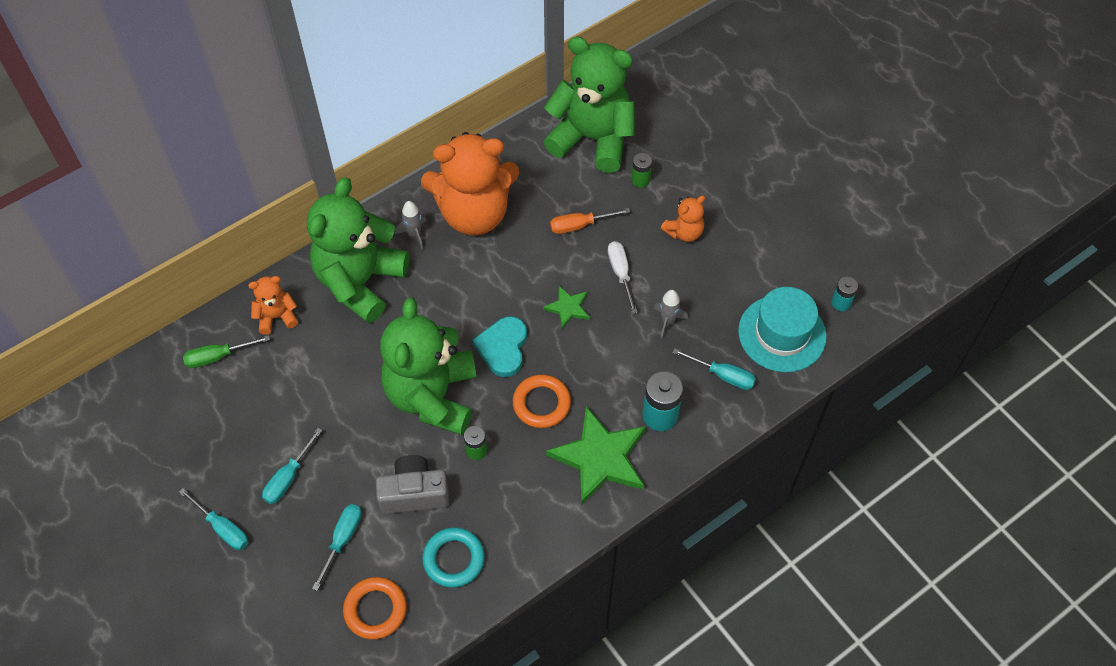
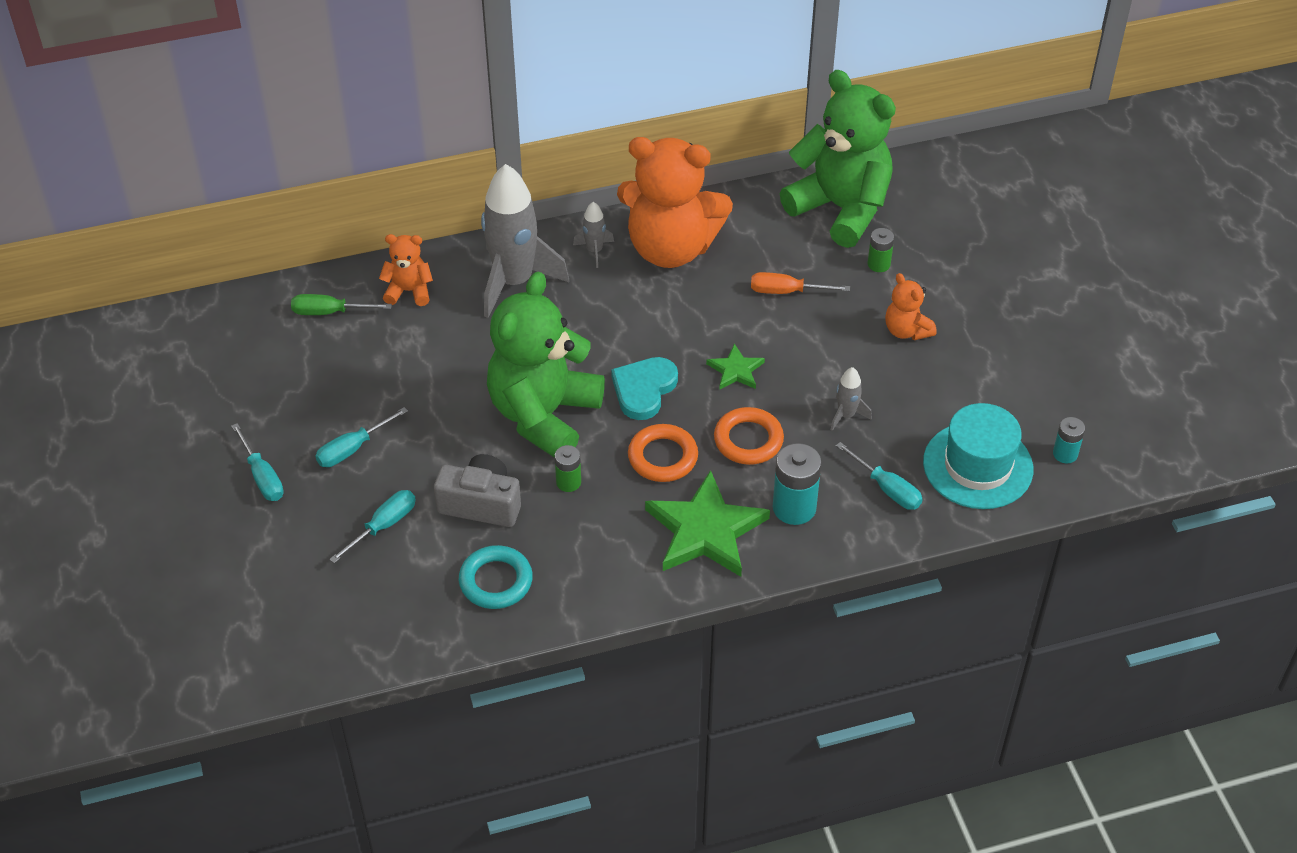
camera: 20 degrees right, 10 degrees down
green teddy bear [307,177,409,323] -> grey rocket [481,164,569,318]
orange ring [343,577,407,639] -> orange ring moved to [714,407,784,465]
white screwdriver [608,241,638,314] -> none
orange teddy bear [660,195,705,242] -> orange teddy bear turned 75 degrees clockwise [885,273,937,340]

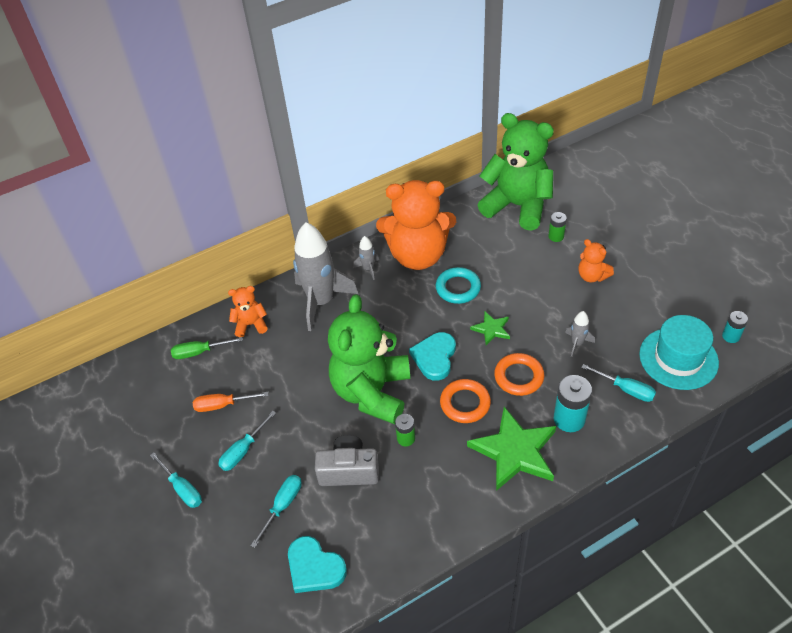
camera: 10 degrees left, 0 degrees up
turquoise ring [459,545,533,609] -> turquoise ring moved to [436,267,481,304]
orange screwdriver [751,272,850,294] -> orange screwdriver moved to [193,392,269,412]
none -> turquoise heart [288,536,347,593]

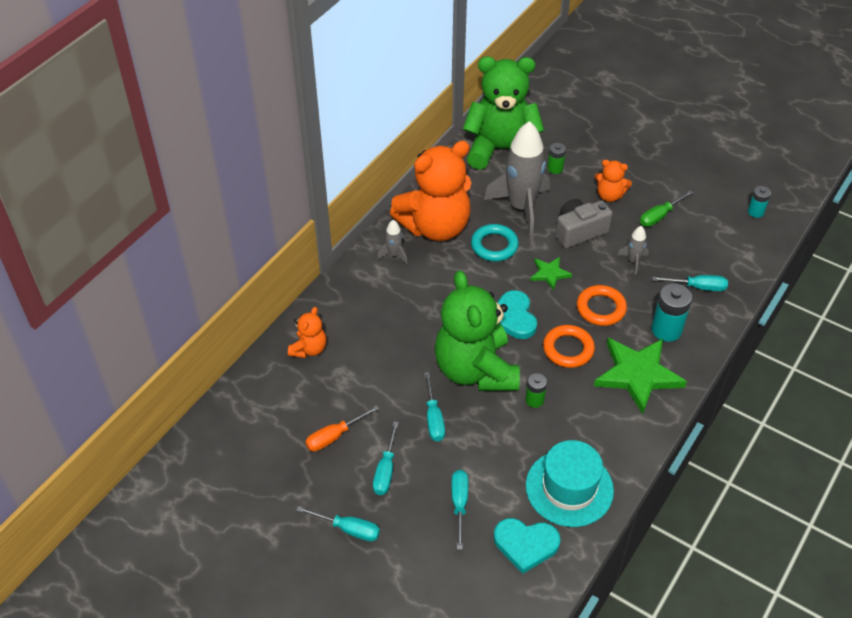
camera: 30 degrees left, 0 degrees up
green screwdriver [171,337,243,359] -> green screwdriver moved to [640,190,693,227]
orange teddy bear [228,286,268,337] -> orange teddy bear turned 150 degrees clockwise [288,307,326,358]
grey rocket [293,222,358,331] -> grey rocket moved to [484,121,550,235]
grey camera [315,435,379,486] -> grey camera moved to [556,199,613,248]
turquoise hat [639,315,719,390] -> turquoise hat moved to [526,440,614,527]
none -> turquoise screwdriver [424,372,445,442]

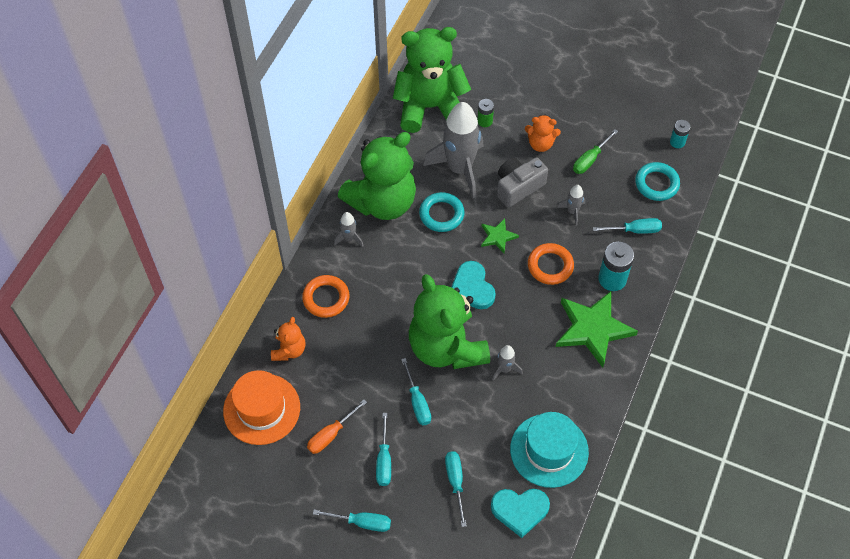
camera: 10 degrees left, 10 degrees up
orange teddy bear [390,141,471,241] -> green teddy bear [338,132,416,220]
green battery [525,373,547,408] -> grey rocket [492,345,522,381]
orange ring [543,325,595,368] -> orange ring moved to [302,275,350,318]
none -> orange hat [223,370,300,445]
none -> turquoise ring [635,162,680,201]

